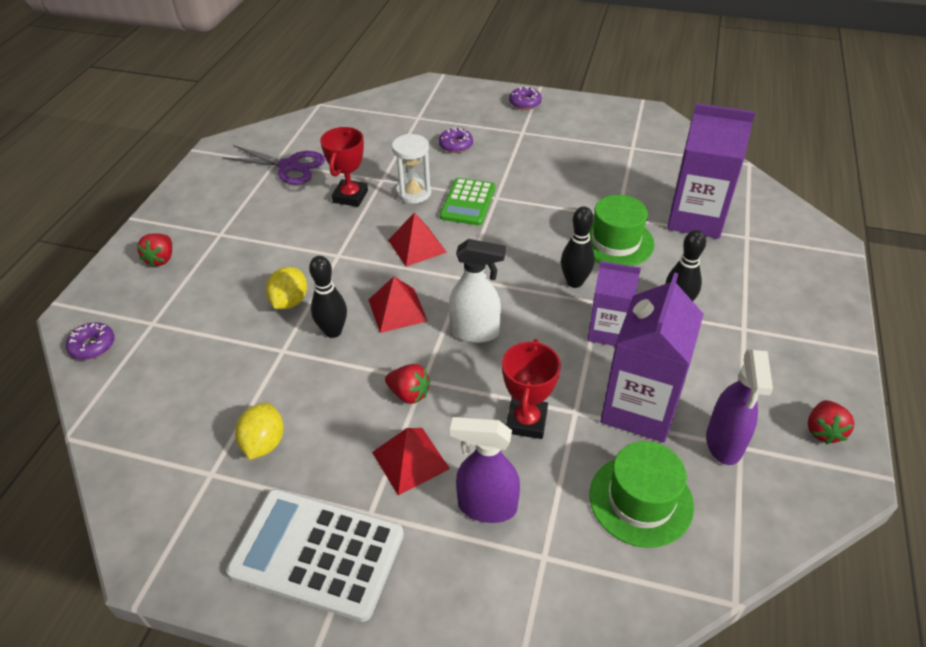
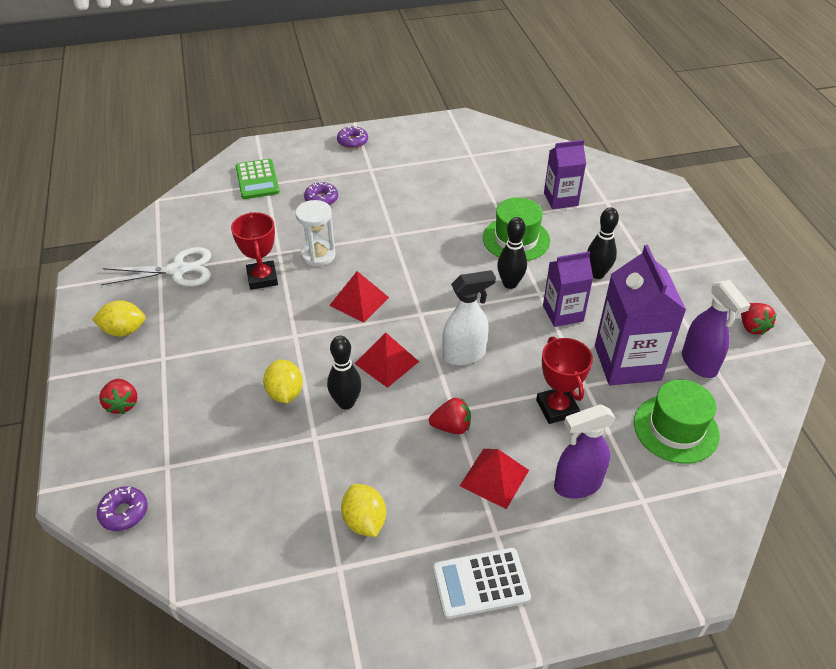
camera: 30 degrees left, 0 degrees up
purple scissors [222,145,325,185] -> white scissors [101,247,211,287]
white calculator [226,489,404,622] -> white calculator [433,548,531,619], size x0.64
green calculator [440,178,495,225] -> green calculator moved to [236,159,280,199]
purple carton [667,103,755,239] -> purple carton [544,140,586,209], size x0.63
none -> yellow lemon [92,300,145,337]

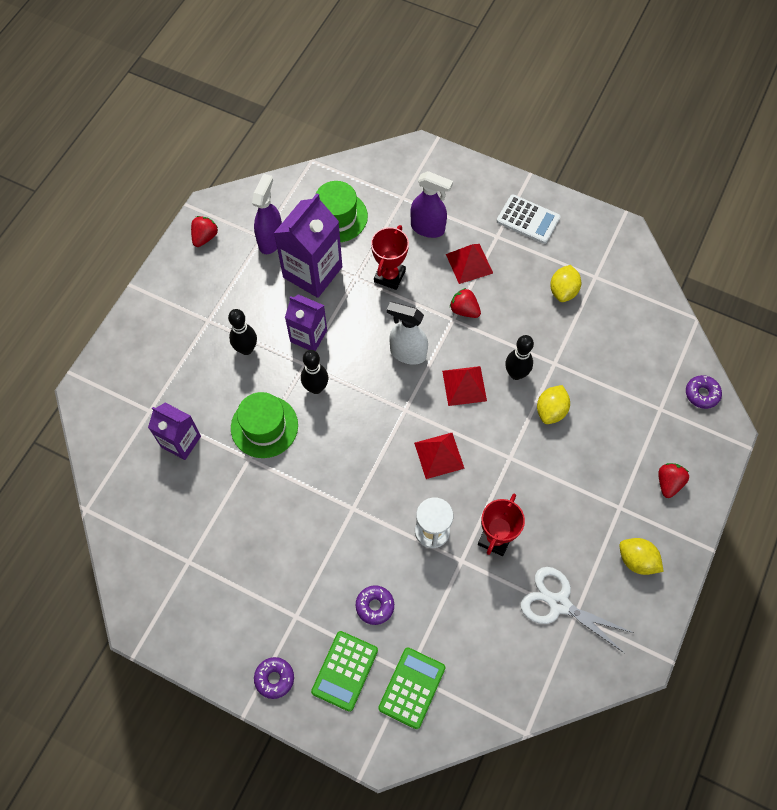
camera: 140 degrees left, 20 degrees up
none -> green calculator [311,631,378,712]

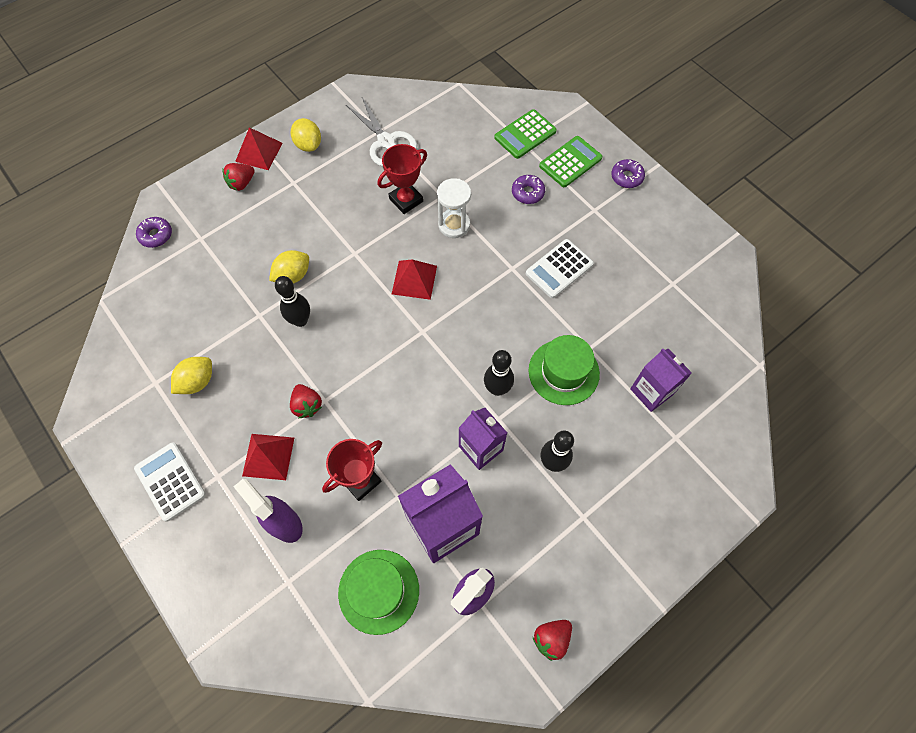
camera: 155 degrees left, 0 degrees up
white spray bottle [387,302,428,365] -> none
red pyramid [442,366,487,406] -> red pyramid moved to [235,127,283,170]
none -> white calculator [526,239,594,298]

